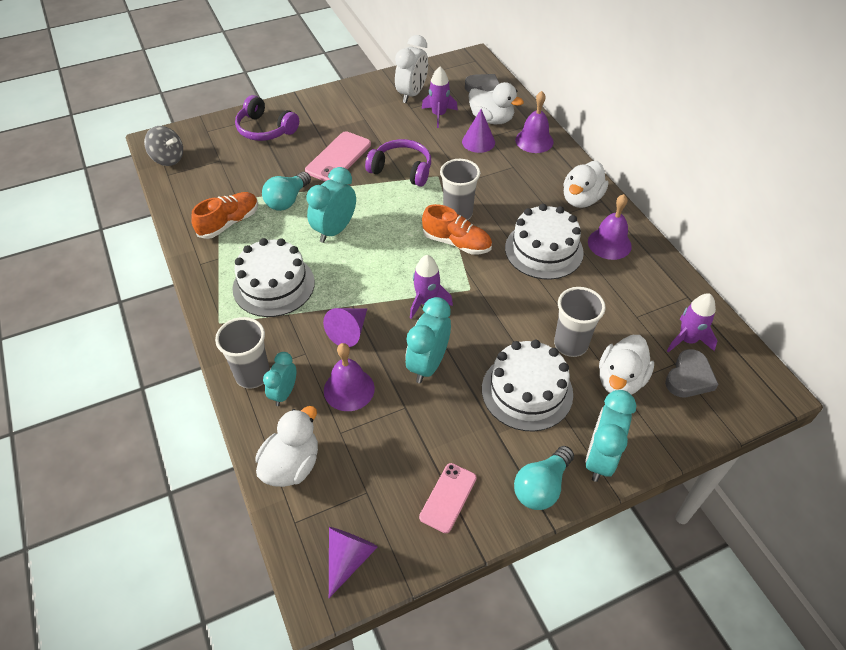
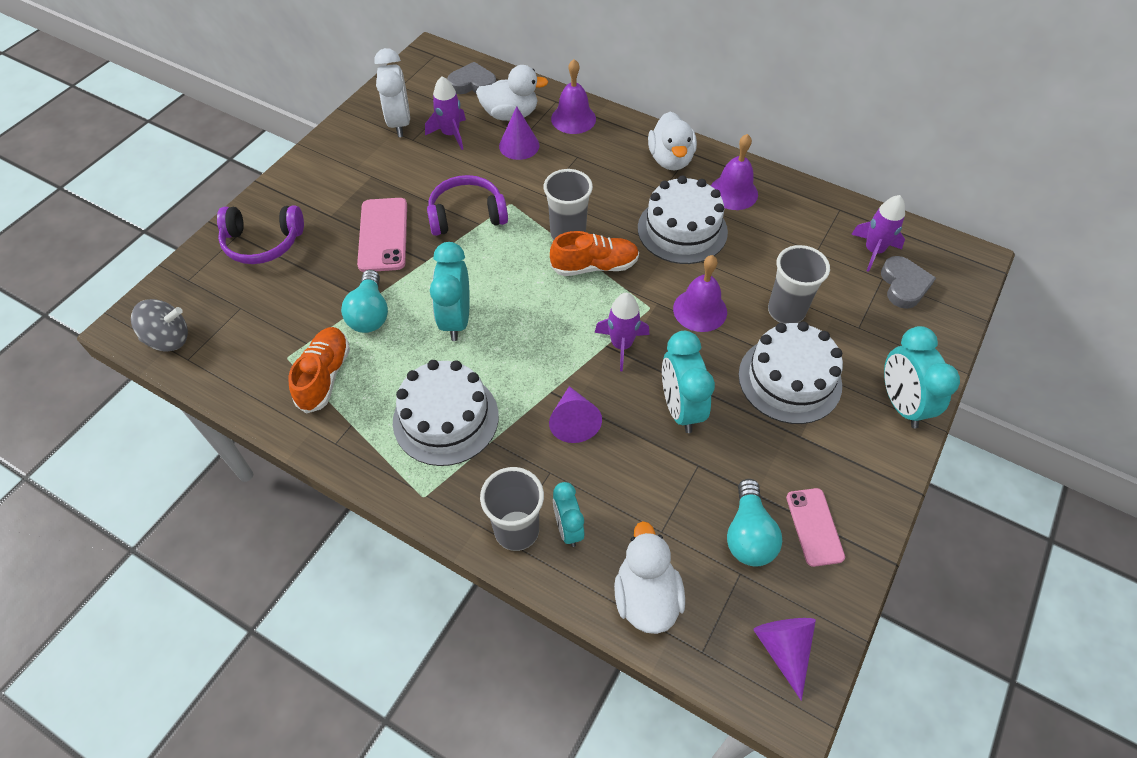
camera: 35 degrees left, 5 degrees up
purple bell [324,343,375,411] -> purple bell moved to [673,255,727,332]
turquoise light bulb [514,446,574,510] -> turquoise light bulb moved to [727,479,782,566]
white duck [599,335,654,395] -> none

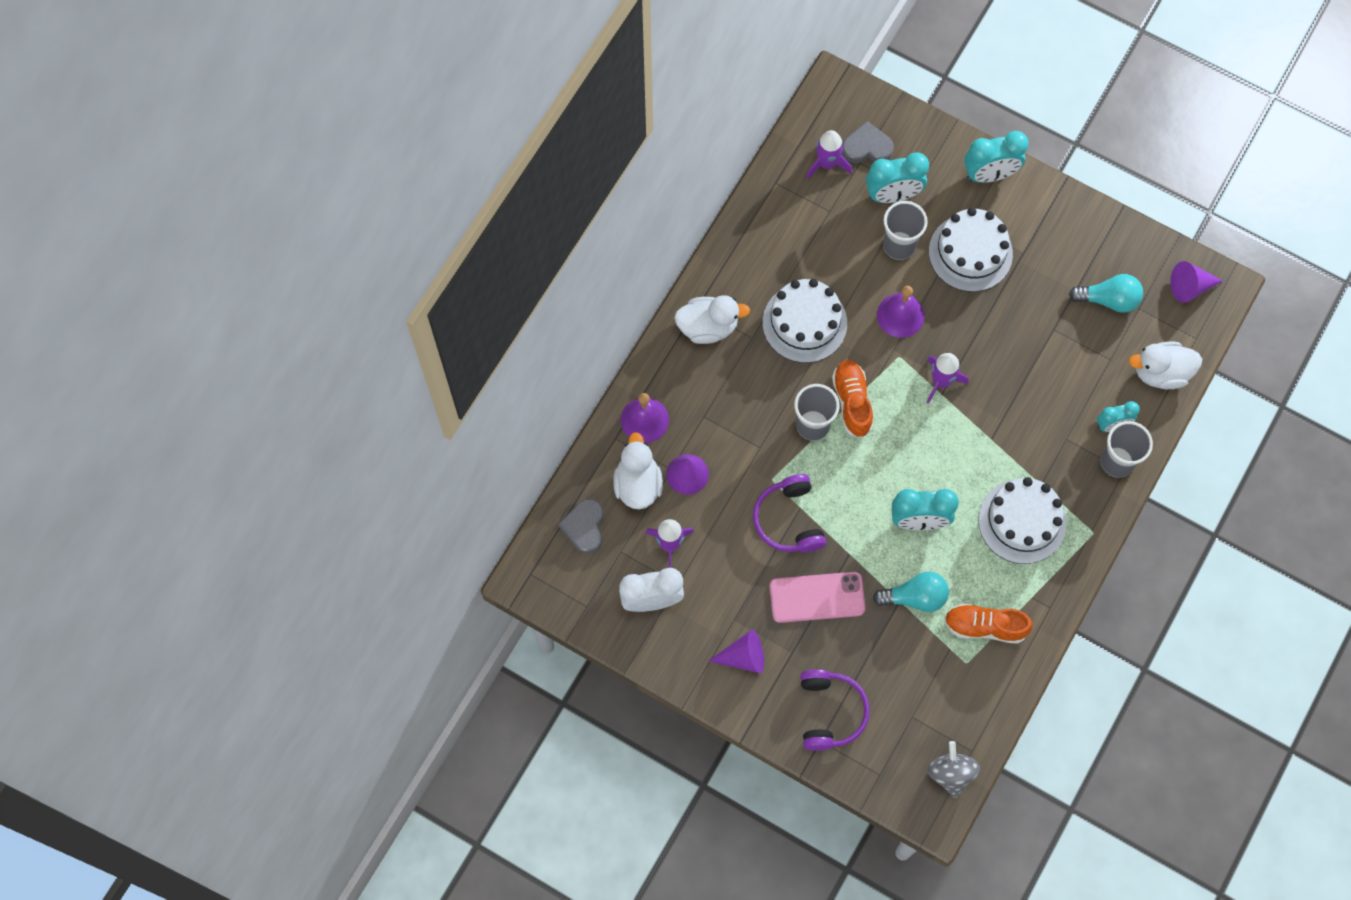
camera: 90 degrees left, 15 degrees up
purple cone [549,386,602,443] -> purple cone moved to [708,630,764,673]
turquoise clock [662,331,715,433] -> turquoise clock moved to [866,152,929,203]
purple bell [711,134,758,210] -> none
pink phone [786,488,845,567] -> none

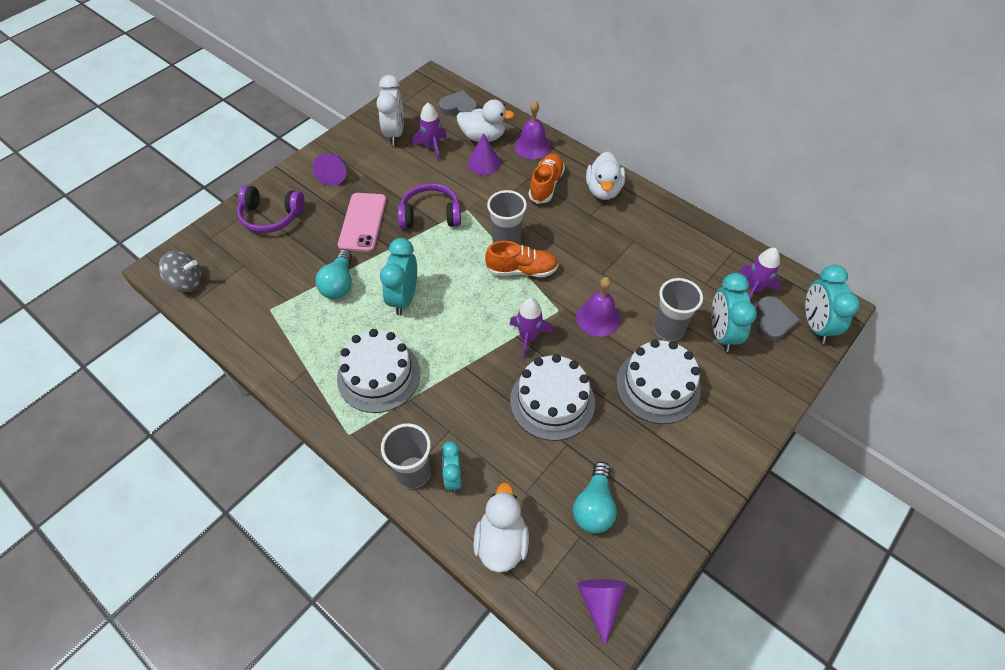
camera: 100 degrees right, 15 degrees down
white cake [763,279,847,363] -> white cake moved to [510,354,595,441]
orange shoe [944,604,1033,644] -> orange shoe moved to [529,153,565,204]
turquoise clock [964,131,1029,183] -> turquoise clock moved to [805,265,860,343]

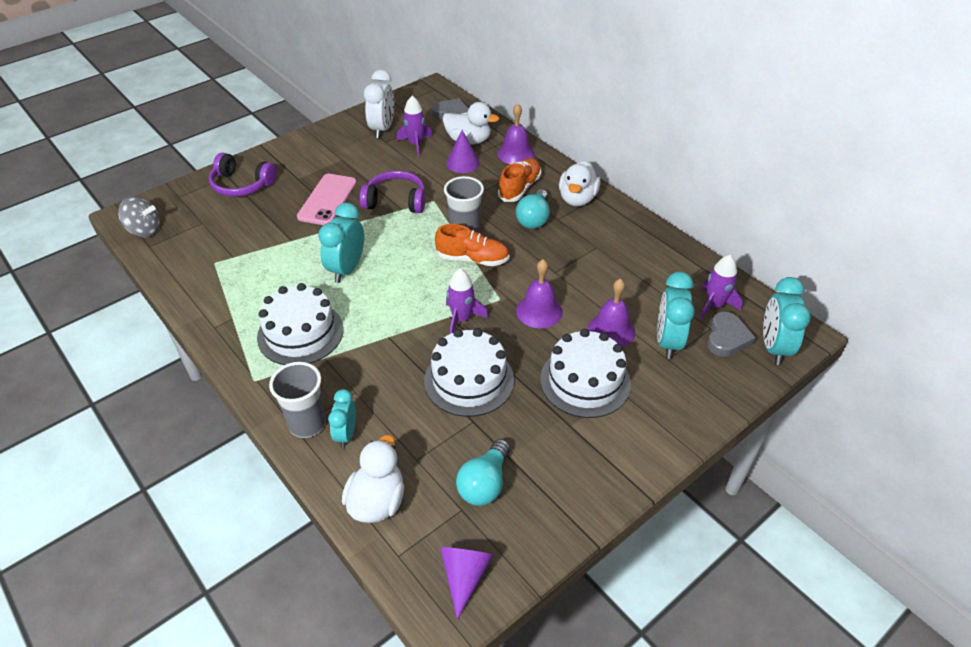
camera: 10 degrees right, 10 degrees down
purple cone [313,153,346,186] -> none
turquoise light bulb [315,249,352,299] -> turquoise light bulb moved to [516,189,550,229]
grey cup [654,278,703,341] -> purple bell [588,279,635,347]

